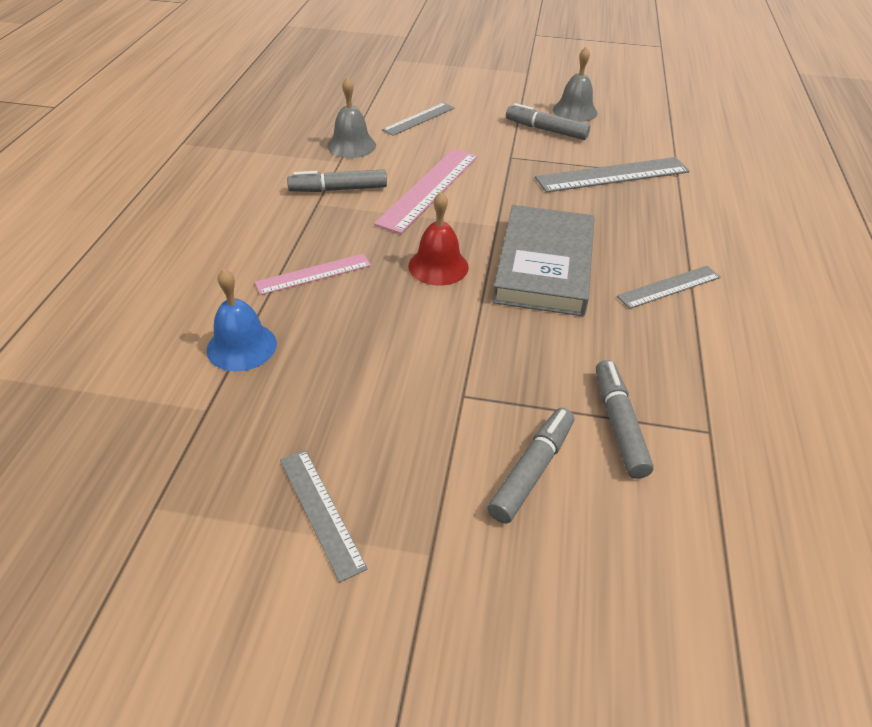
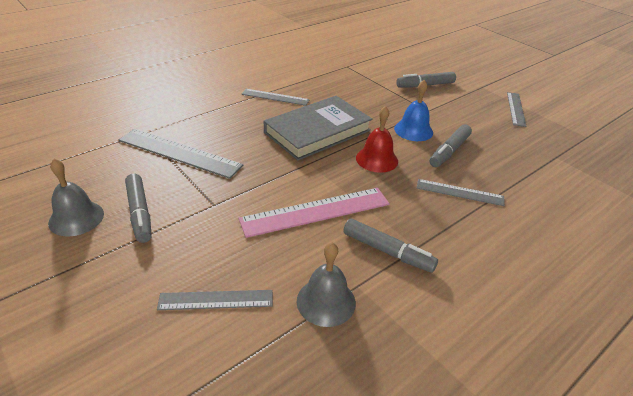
camera: 140 degrees left, 5 degrees down
blue bell [207,268,277,371] -> blue bell moved to [394,80,433,141]
pink ruler [254,254,371,295] -> grey ruler [417,179,505,206]
grey marker [596,360,654,479] -> grey marker moved to [430,124,472,167]

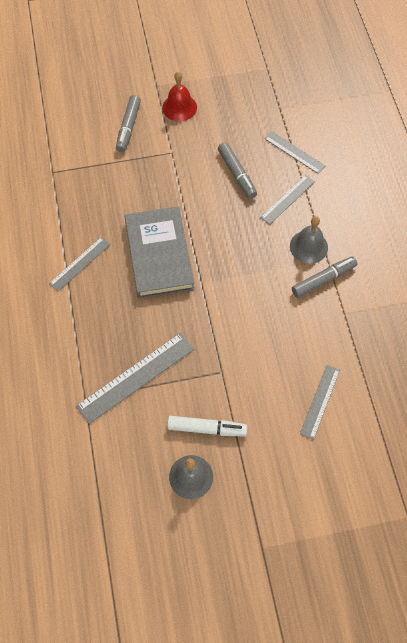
camera: 60 degrees left, 25 degrees up
grey marker [125,174,151,243] -> white marker [167,416,247,436]
pink ruler [239,188,390,238] -> none
grey bell [297,242,356,327] -> grey bell moved to [290,216,328,264]
red bell [356,106,398,173] -> red bell moved to [162,72,197,121]
blue bell [394,80,433,141] -> none
grey ruler [507,92,526,127] -> grey ruler moved to [264,131,325,174]

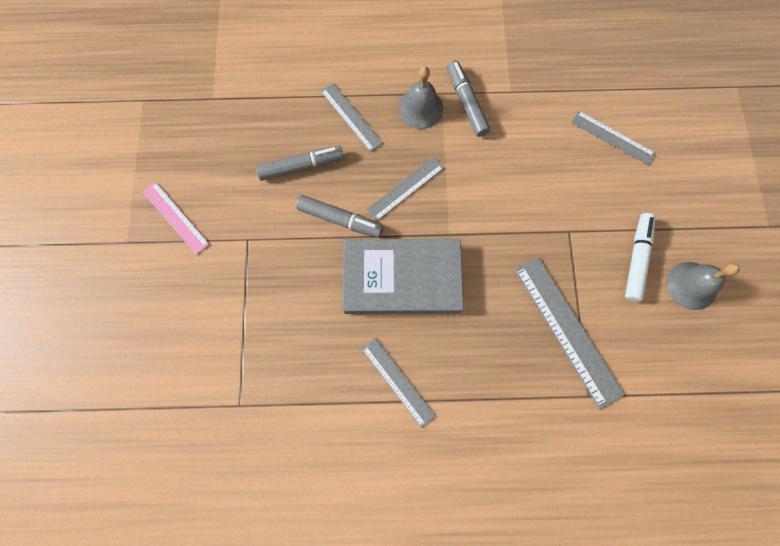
camera: 80 degrees left, 10 degrees up
grey marker [116,95,141,152] -> grey marker moved to [296,195,383,238]
red bell [162,72,197,121] -> pink ruler [143,182,209,255]
grey ruler [264,131,325,174] -> grey ruler moved to [366,157,444,221]

